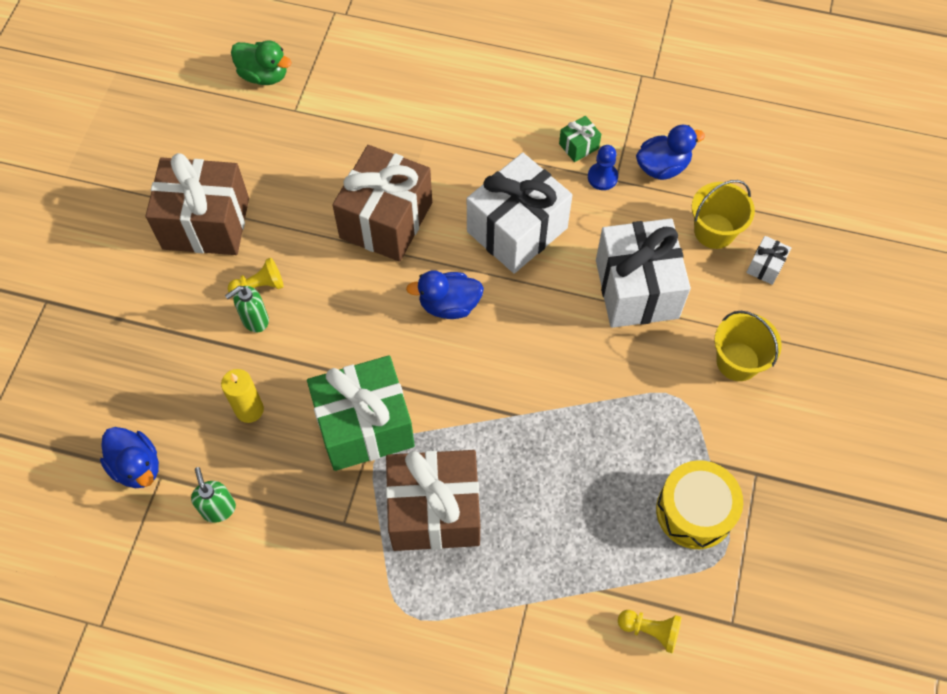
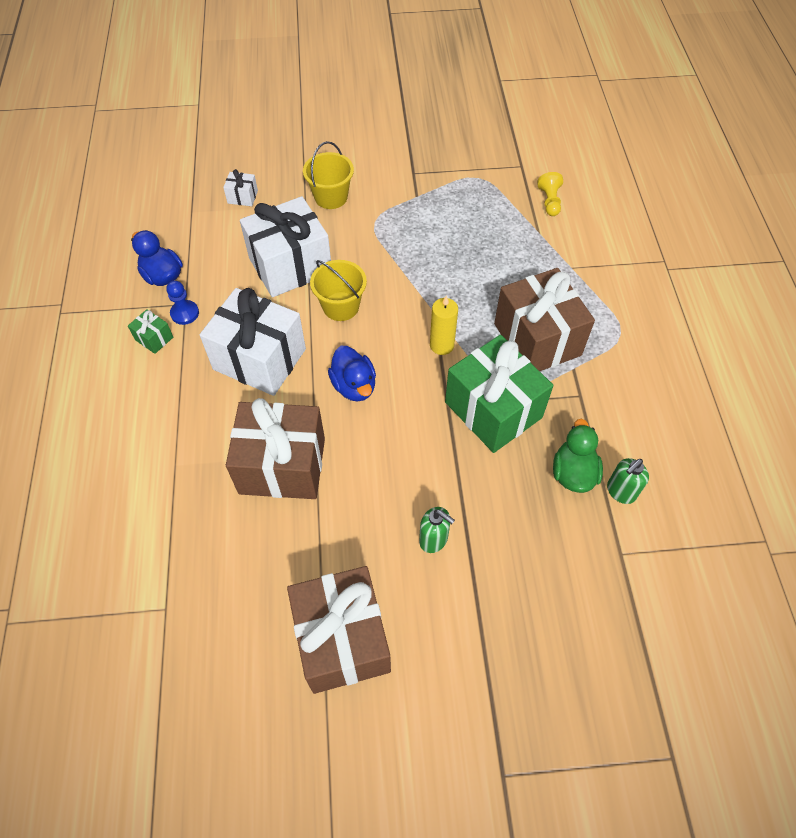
camera: 110 degrees left, 5 degrees down
blue duck [100,427,159,488] -> none
yellow candle [221,369,264,423] -> yellow candle moved to [430,295,458,355]
yellow pawn [228,258,284,292] -> none
green duck [231,40,292,85] -> green duck moved to [553,419,603,493]
yellow drum [656,460,743,549] -> none
yellow bucket [692,180,755,249] -> yellow bucket moved to [310,260,367,321]

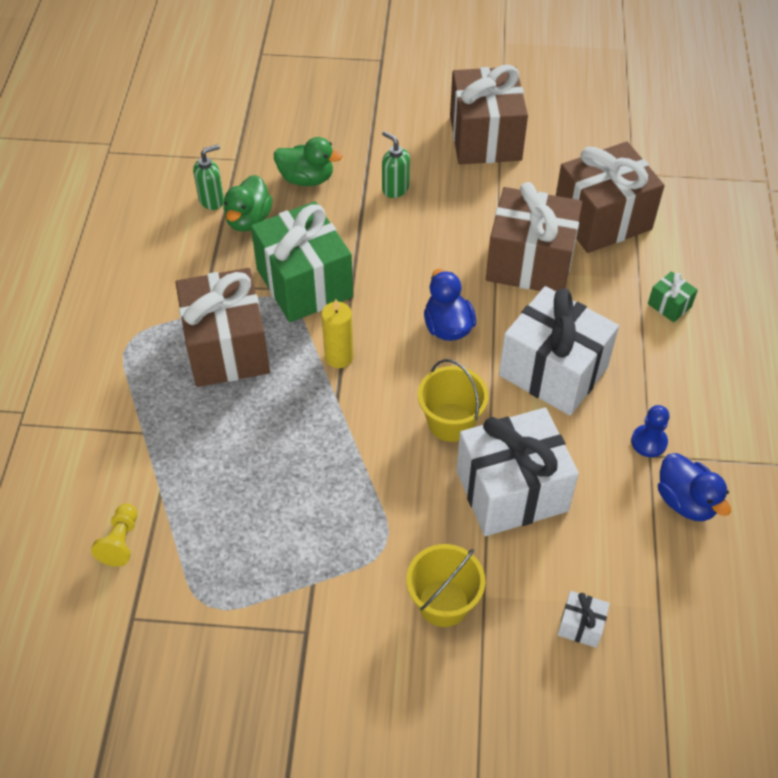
camera: 170 degrees left, 5 degrees down
green gift [128,309,173,354] -> green gift moved to [648,271,698,322]
none -> green duck [274,137,343,186]
none -> brown gift [556,141,665,253]

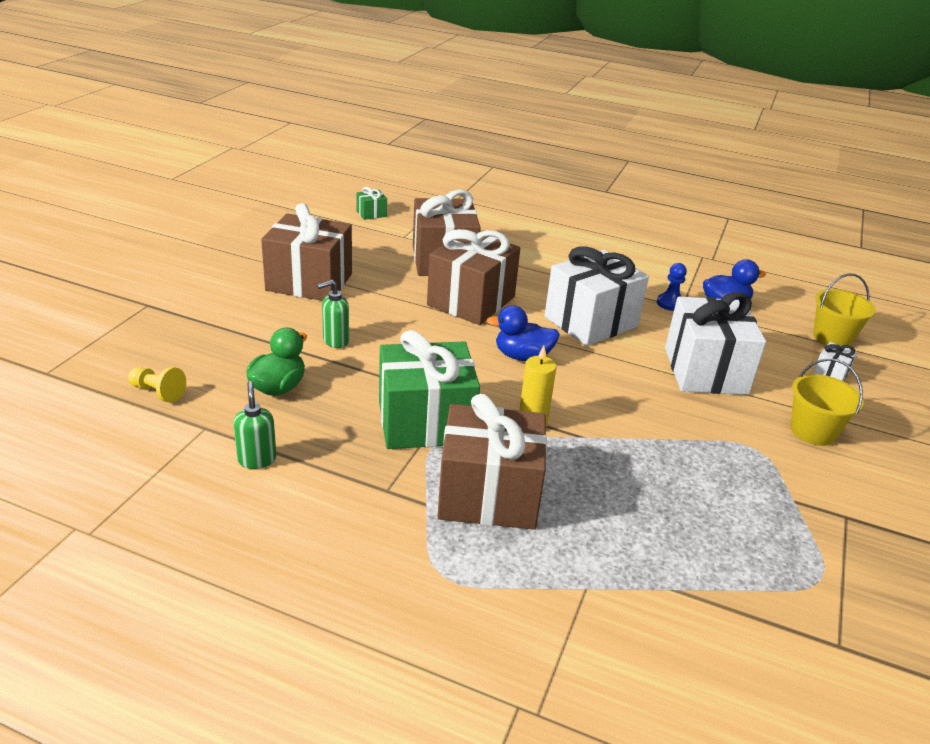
camera: 75 degrees left, 20 degrees down
yellow pawn [91,504,137,567] -> yellow pawn moved to [128,367,186,403]
green duck [223,175,273,232] -> none
yellow bucket [418,359,489,442] -> yellow bucket moved to [813,273,876,346]
green gift [648,271,698,322] -> green gift moved to [356,187,387,220]

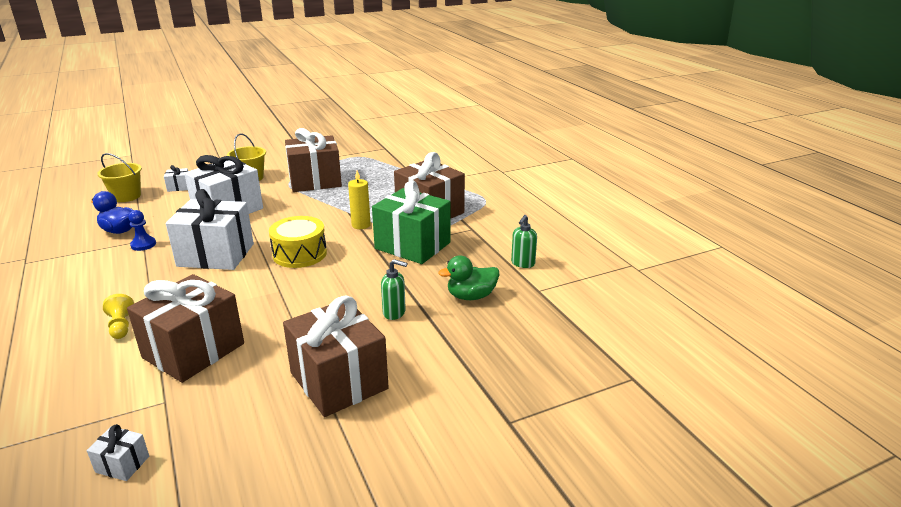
camera: 135 degrees left, 5 degrees down
yellow pawn [128,367,186,403] -> yellow pawn moved to [103,294,134,339]
green gift [356,187,387,220] -> white gift [87,424,149,481]
brown gift [427,229,520,325] -> brown gift moved to [285,128,342,192]
blue duck [486,305,560,361] -> yellow drum [269,216,327,268]

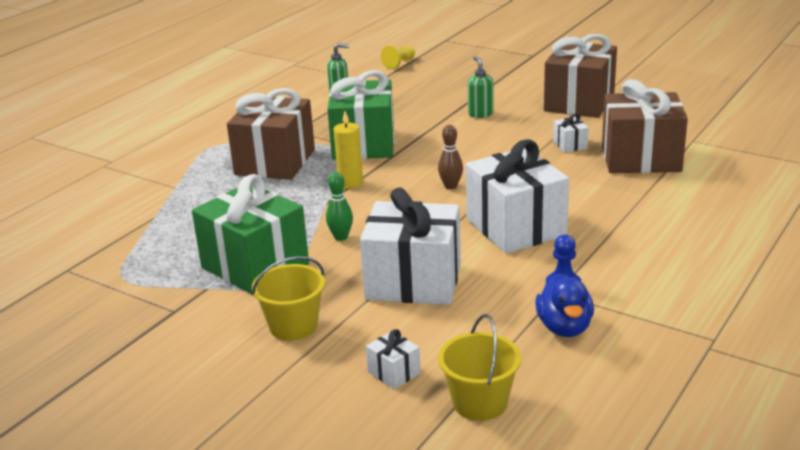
camera: 120 degrees left, 0 degrees up
white gift [87,424,149,481] -> white gift moved to [553,114,589,153]
yellow pawn [103,294,134,339] -> yellow pawn moved to [381,45,415,69]
yellow drum [269,216,327,268] -> brown bowling pin [438,125,463,189]
brown gift [285,128,342,192] -> green gift [192,174,309,294]
green duck [438,255,499,300] -> none
none -> green bowling pin [326,172,353,241]

